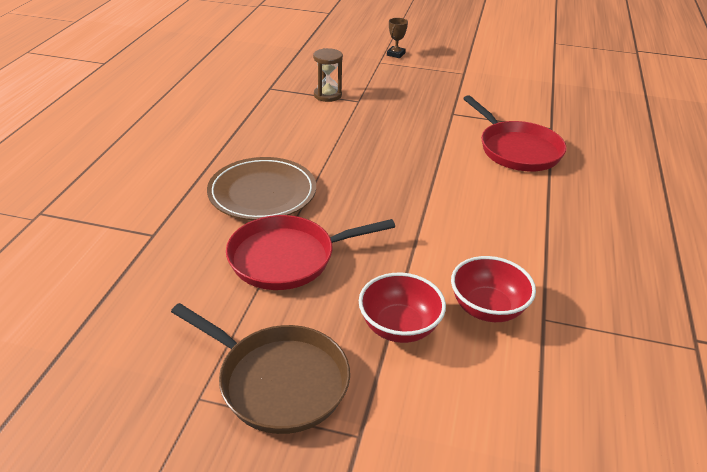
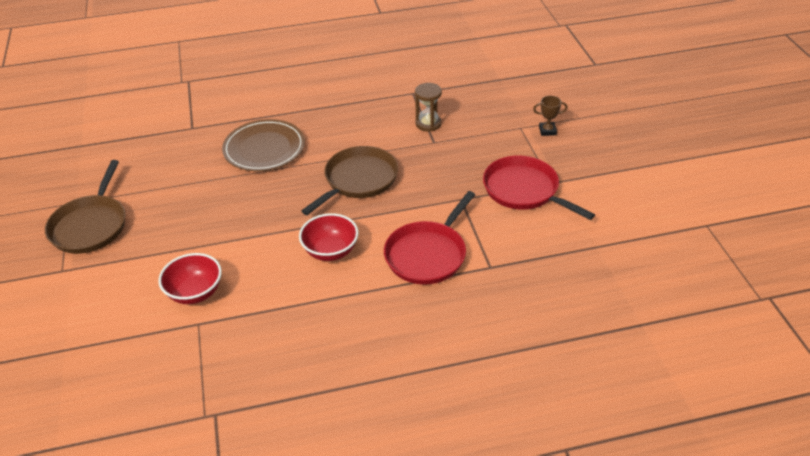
camera: 65 degrees right, 5 degrees up
red pan [226,215,395,290] -> red pan moved to [483,155,595,220]
red bowl [359,273,446,343] -> red bowl moved to [299,213,359,261]
none -> brown pan [301,146,398,215]

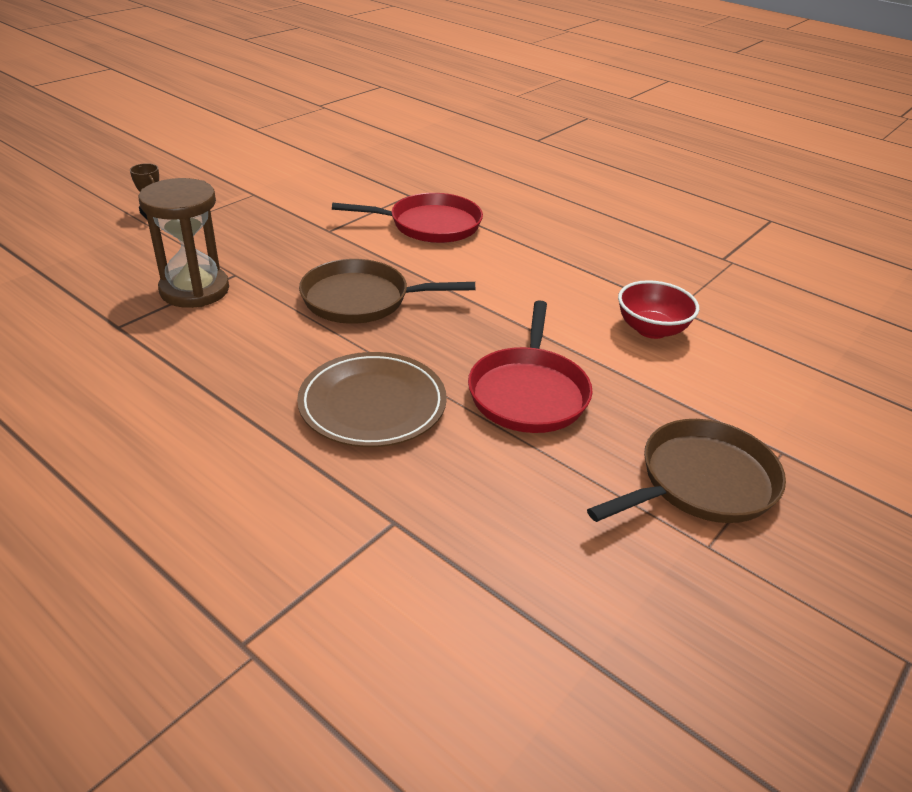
camera: 130 degrees left, 5 degrees down
red bowl [299,213,359,261] -> none
brown hourglass [415,83,442,132] -> brown hourglass [139,178,229,308], size x1.66
red pan [483,155,595,220] -> red pan moved to [468,300,593,433]

